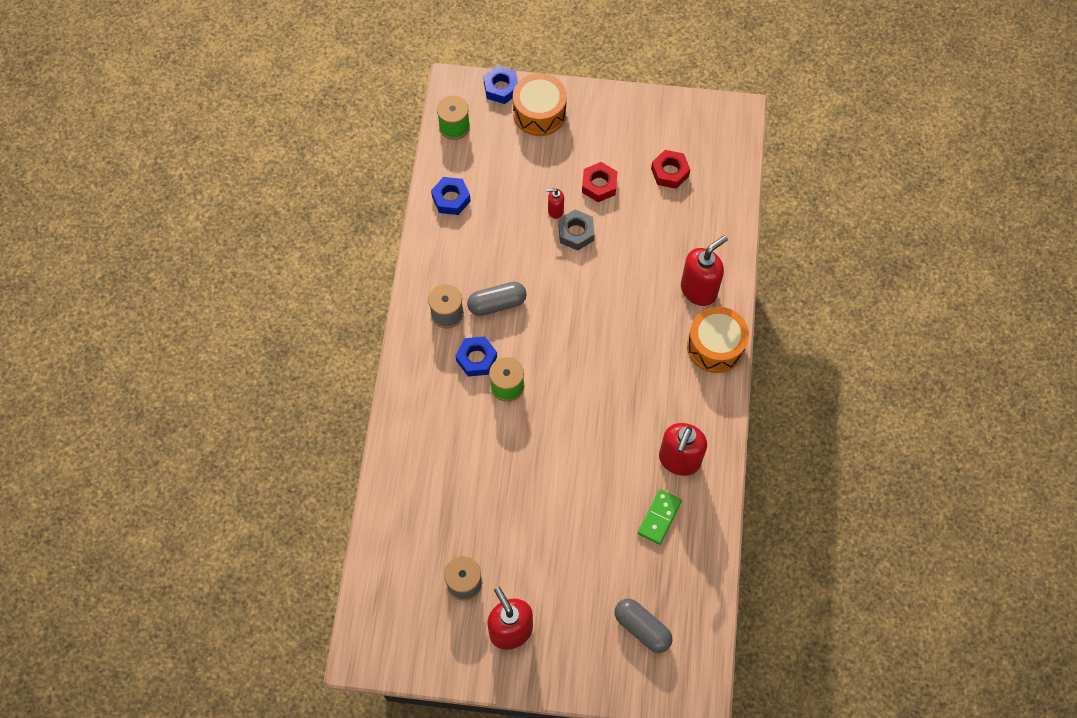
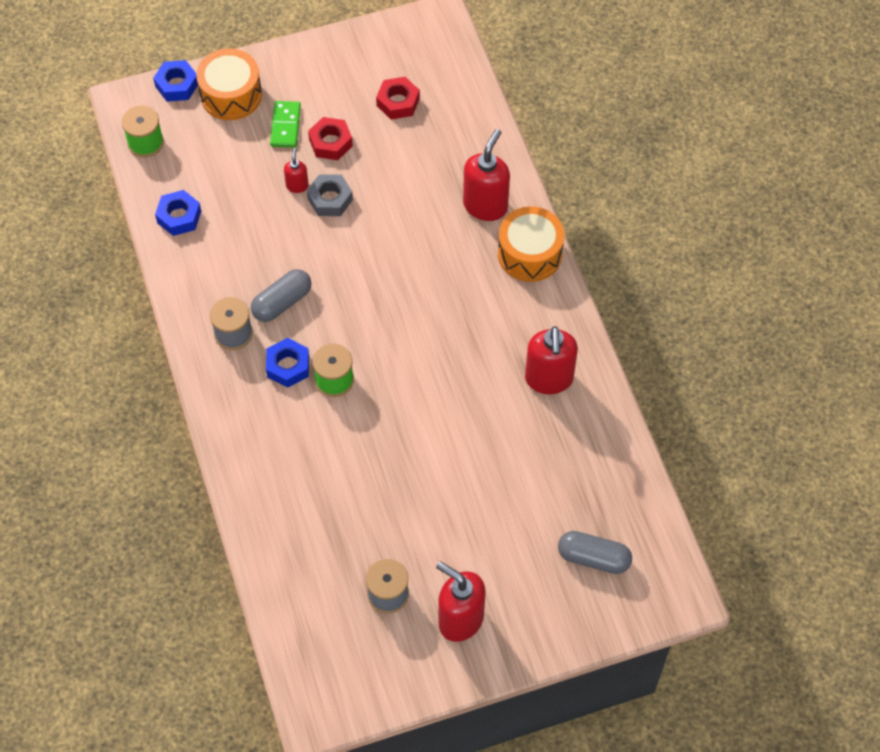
camera: 25 degrees left, 5 degrees down
red soap dispenser [545,188,564,219] -> red soap dispenser turned 120 degrees clockwise [284,148,309,193]
green domino [638,489,682,545] -> green domino moved to [270,101,301,148]

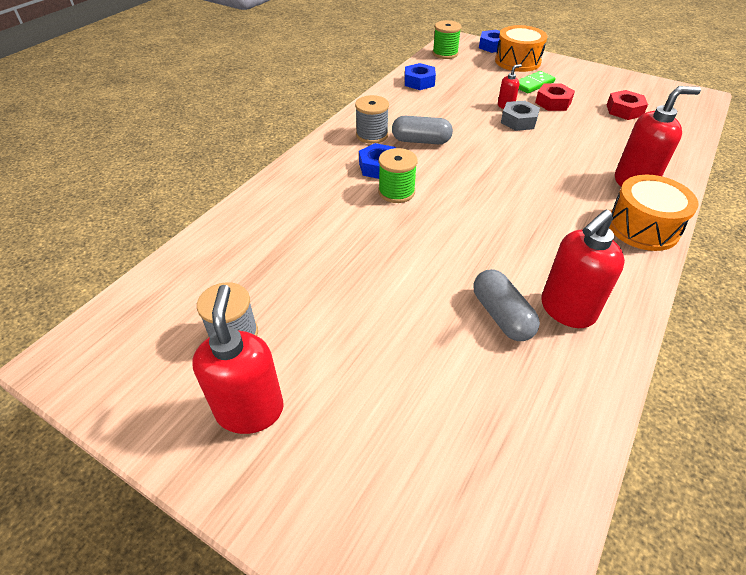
camera: 50 degrees right, 15 degrees down
grey capsule [558,531,632,574] -> grey capsule moved to [473,269,540,341]

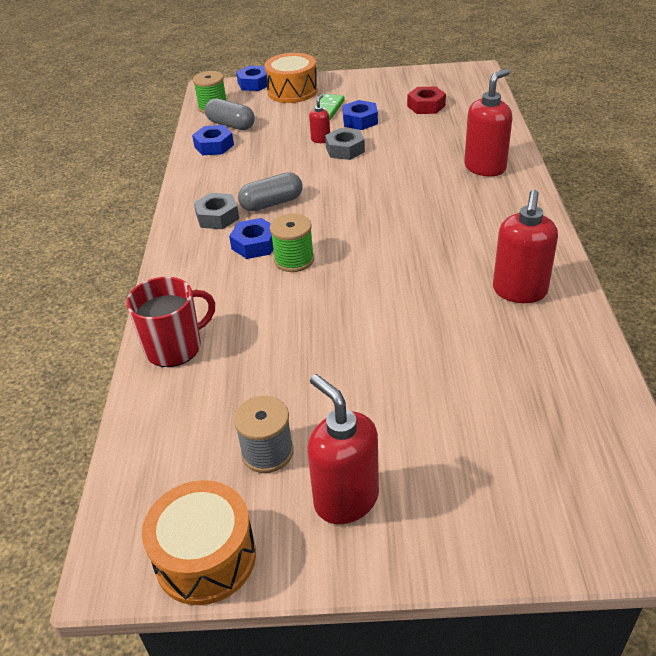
camera: 30 degrees left, 5 degrees down
grey spool [355,95,389,144] -> grey nut [194,193,239,229]
grey capsule [473,269,540,341] -> grey capsule moved to [205,98,255,130]
red nut [535,84,575,111] -> blue nut [342,100,378,130]
orange drum [609,175,699,251] -> orange drum moved to [142,480,256,605]
none -> red mug [126,277,215,367]

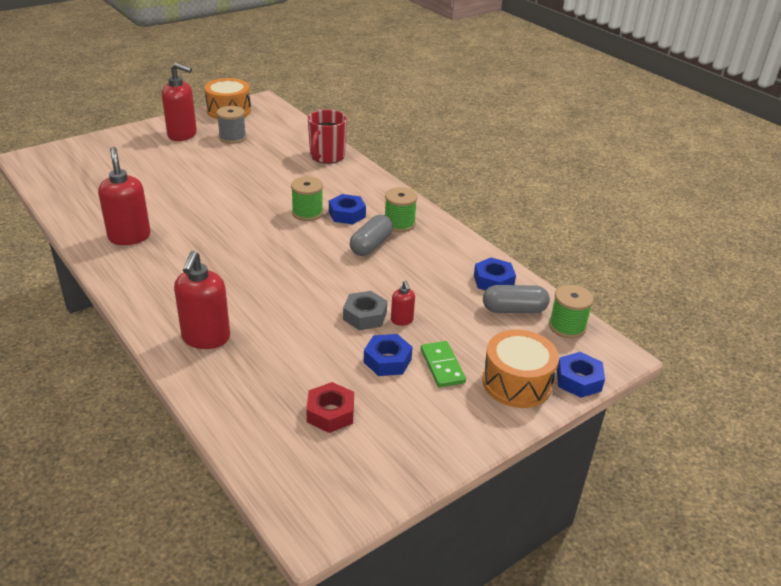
camera: 140 degrees right, 5 degrees down
grey nut [194,193,239,229] -> green spool [385,187,418,232]

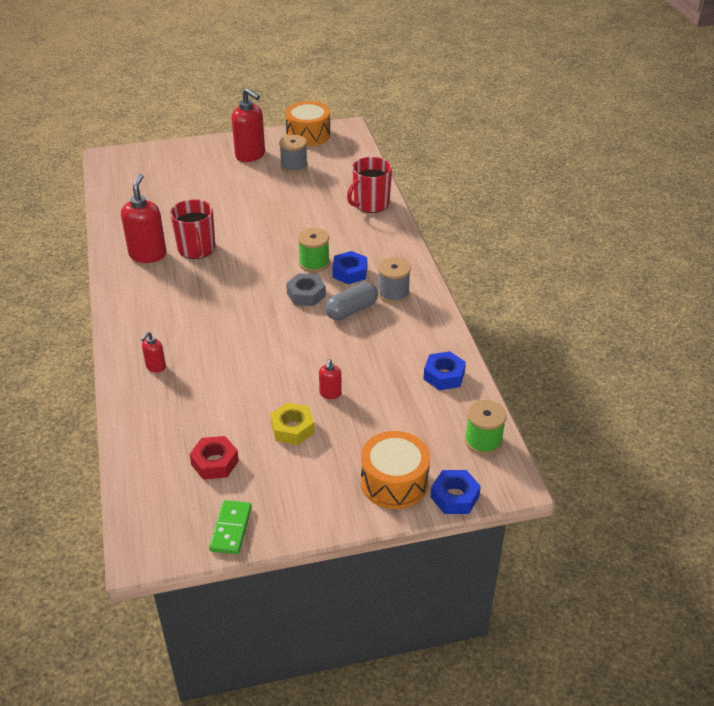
camera: 25 degrees right, 5 degrees up
red soap dispenser [174,251,230,349] -> red soap dispenser [141,332,166,373], size x0.50
grey nut [343,291,387,330] -> grey nut moved to [286,273,326,306]
blue nut [364,334,413,376] -> yellow nut [270,402,315,445]
green spool [385,187,418,232] -> grey spool [378,257,411,304]
green domino [421,341,466,387] -> green domino moved to [209,500,252,554]
grey capsule [483,285,550,313] -> none
none -> red mug [170,199,215,259]

